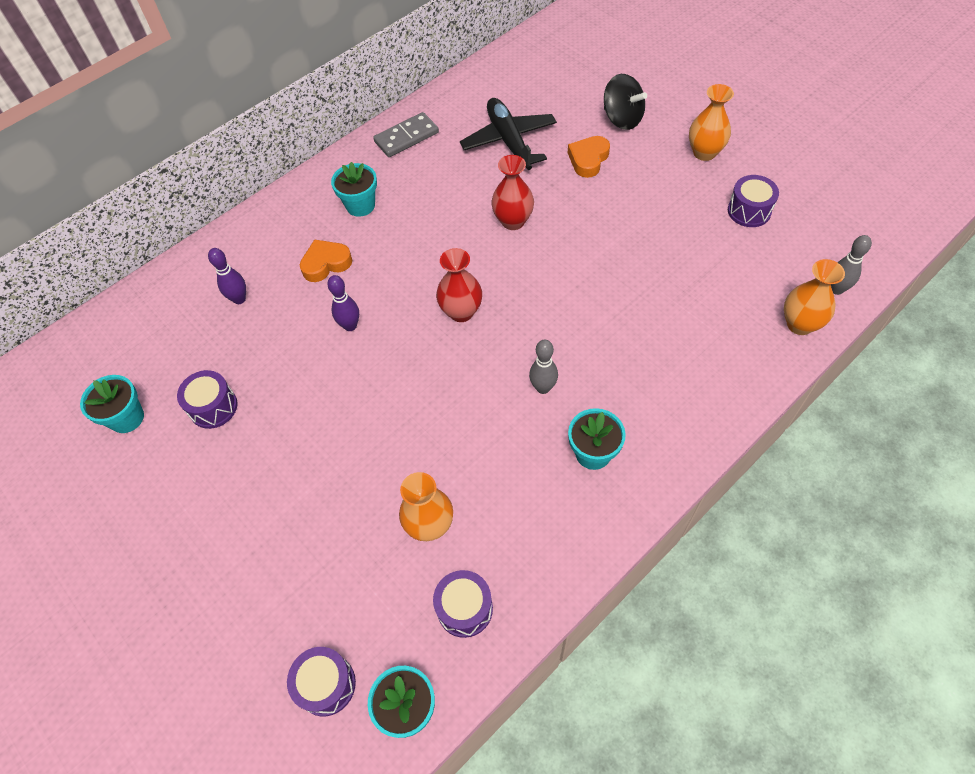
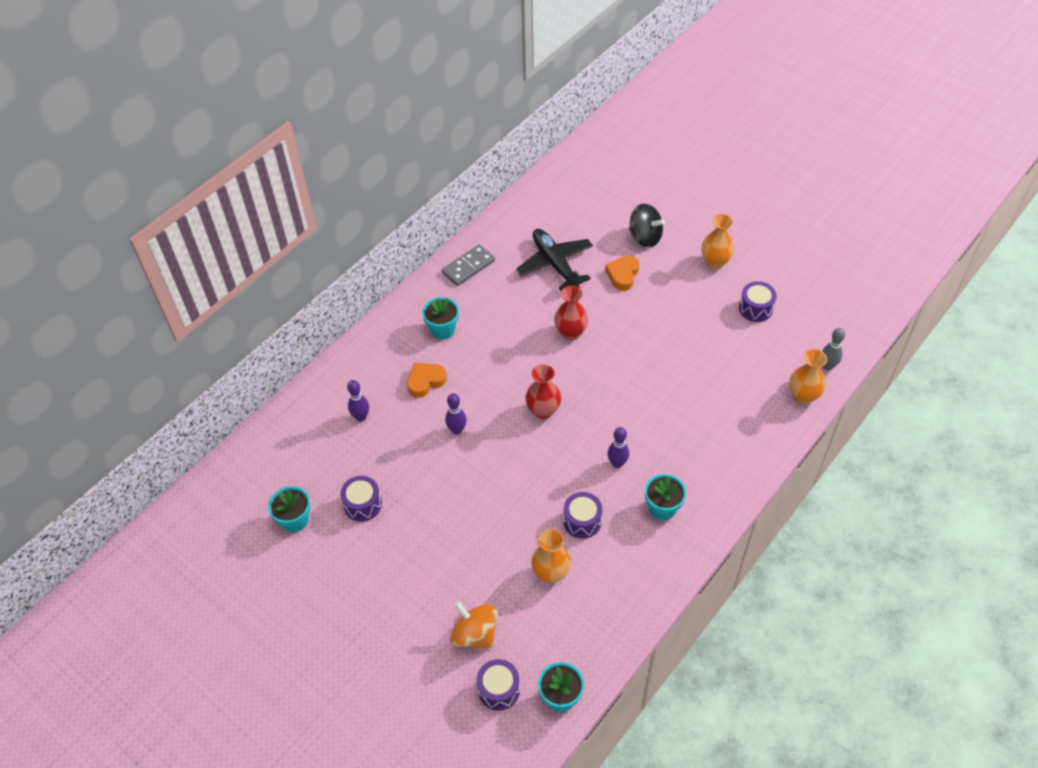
camera: 10 degrees left, 5 degrees down
purple drum [433,570,493,638] -> purple drum moved to [563,492,603,539]
grey bowling pin [529,340,558,394] -> purple bowling pin [608,427,629,468]
none -> orange spinning top [451,601,498,648]

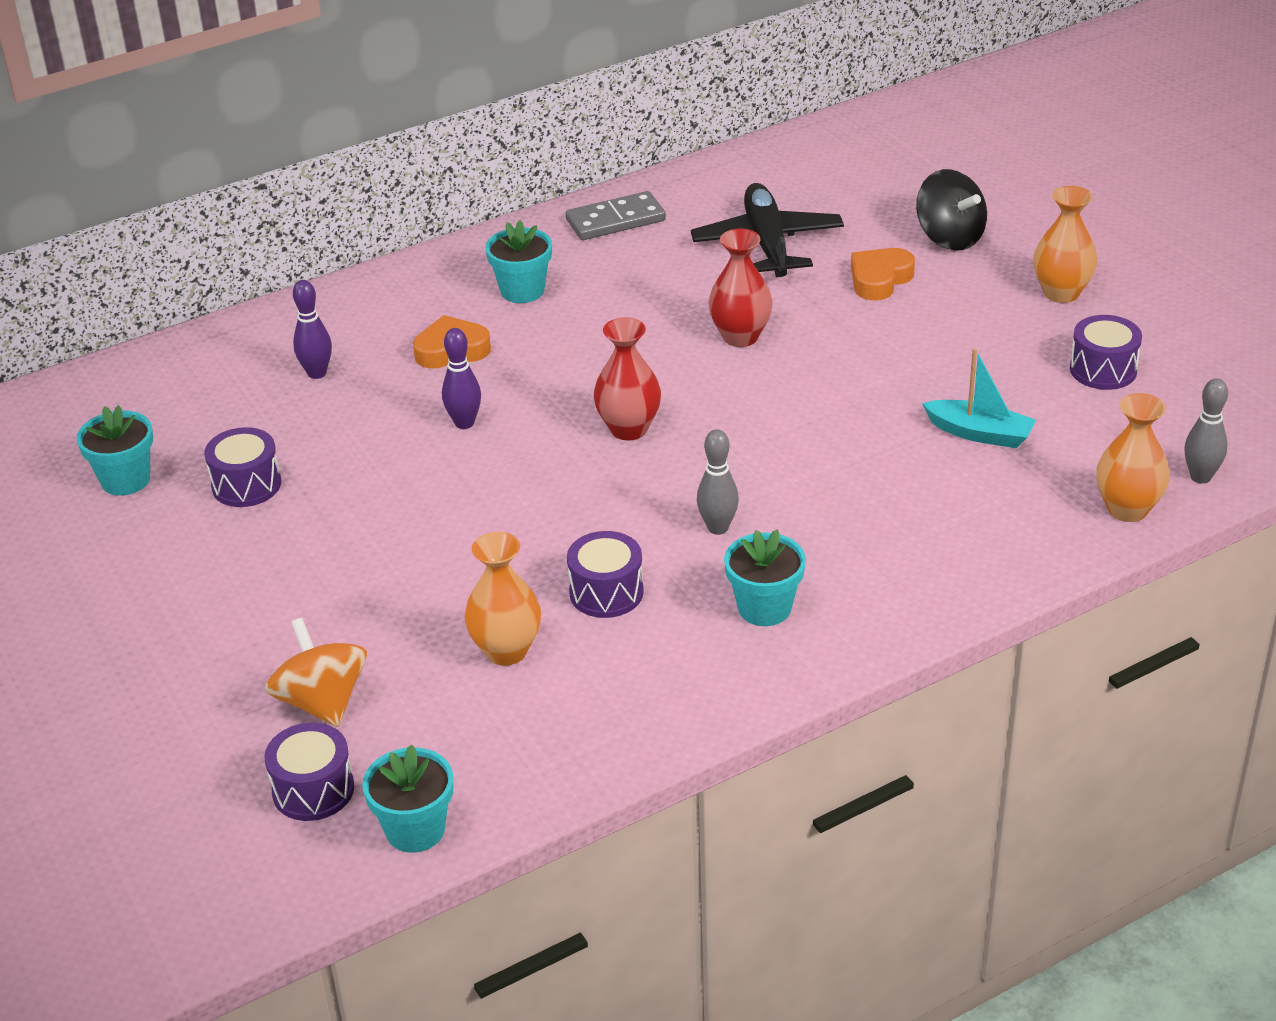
camera: 20 degrees right, 15 degrees down
purple bowling pin [608,427,629,468] -> grey bowling pin [697,429,739,535]
none -> turquoise boat [922,348,1036,448]

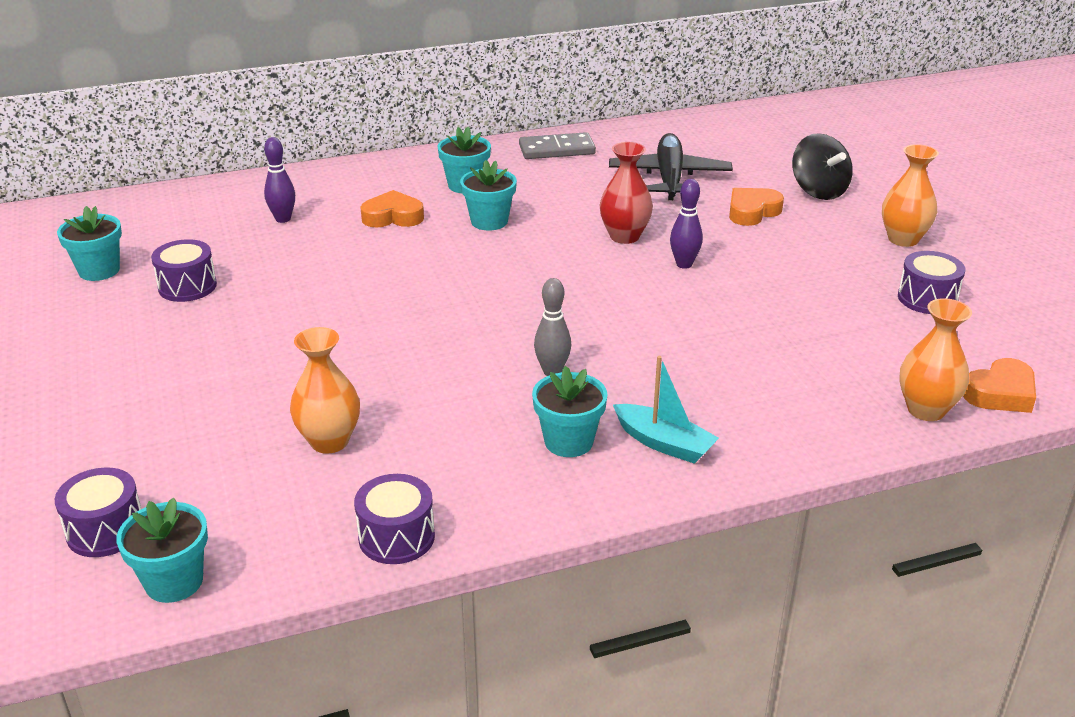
camera: 10 degrees right, 5 degrees down
orange spinning top [265,618,367,727] -> none
purple bowling pin [442,328,481,429] -> purple bowling pin moved to [670,179,703,269]
purple drum [567,531,644,618] -> purple drum moved to [354,474,435,564]
red vase [594,317,661,440] -> none
turquoise boat [922,348,1036,448] -> turquoise boat moved to [613,356,719,464]
grey bowling pin [1184,378,1228,484] -> orange heart [963,358,1036,413]
none -> turquoise flower pot [460,160,517,231]

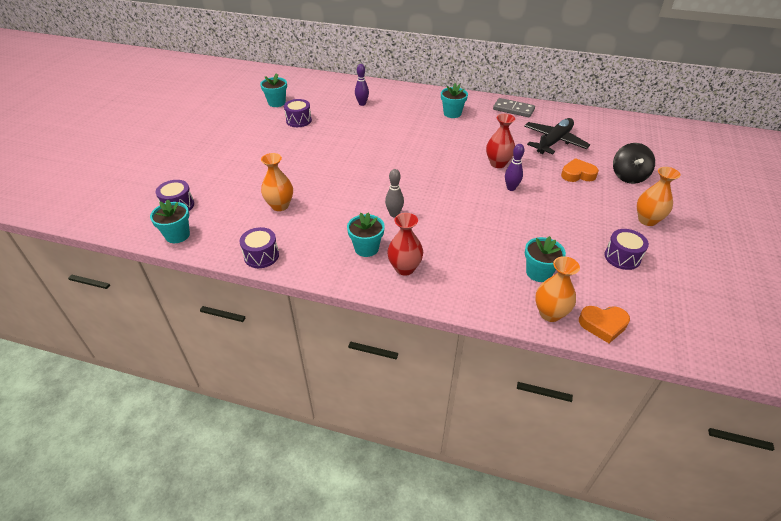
camera: 35 degrees right, 10 degrees up
orange heart [360,190,424,228] -> none
turquoise flower pot [460,160,517,231] -> turquoise flower pot moved to [525,236,566,282]
turquoise boat [613,356,719,464] -> red vase [387,213,423,276]

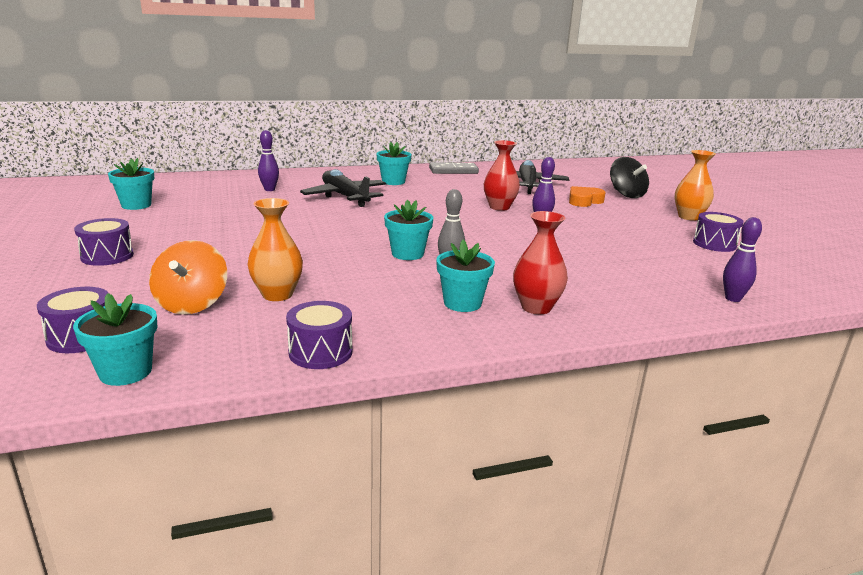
camera: 35 degrees left, 20 degrees down
purple drum [284,99,312,127] -> purple drum moved to [74,218,134,266]
turquoise flower pot [525,236,566,282] -> turquoise flower pot moved to [384,200,433,260]
orange vase [535,256,580,322] -> purple bowling pin [723,217,762,302]
orange heart [579,306,630,343] -> none
none -> orange spinning top [149,240,227,315]
none -> black plane [300,169,386,207]

